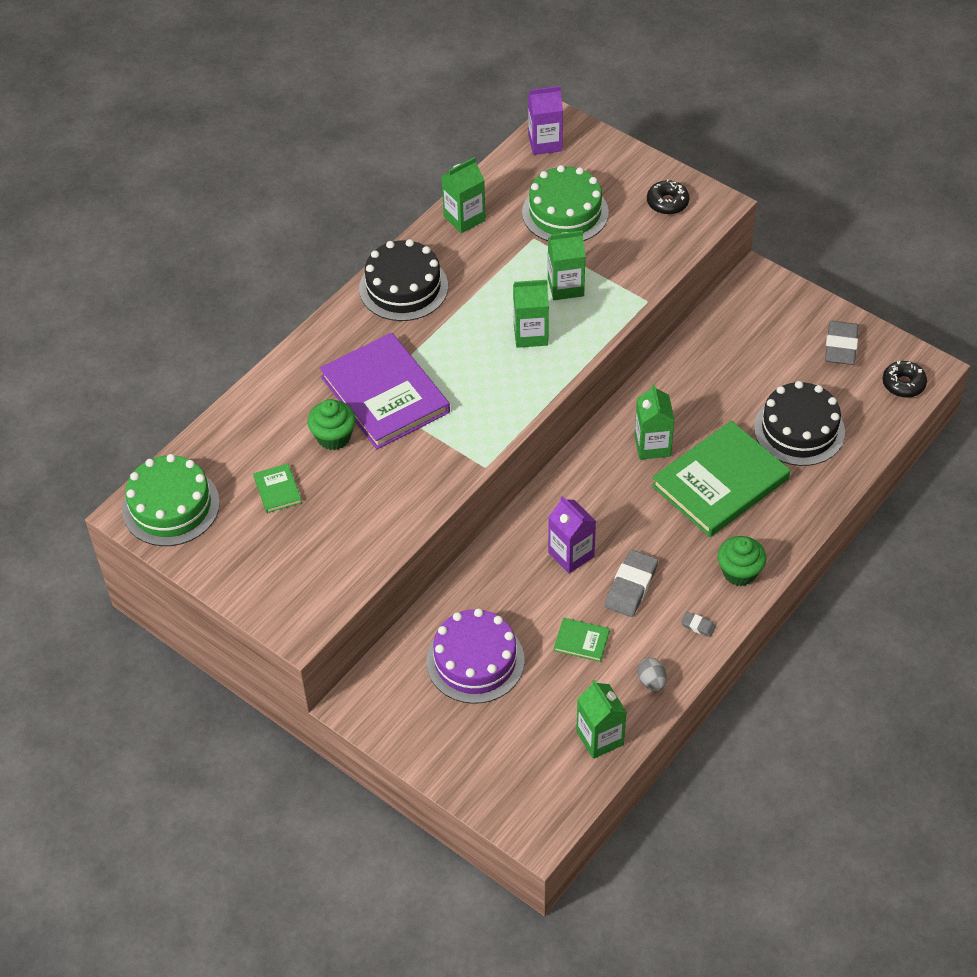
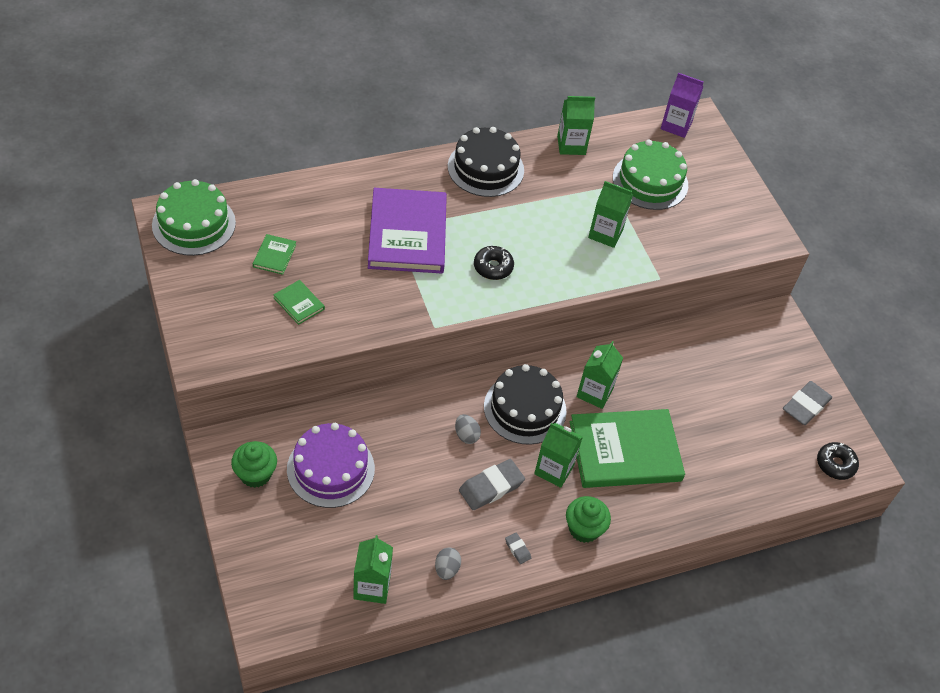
camera: 25 degrees right, 0 degrees up
green cupcake [307,399,356,450] -> green cupcake moved to [231,441,277,488]
green carton [513,280,549,348] -> green carton moved to [534,423,583,488]
purple carton [548,496,596,573] -> grey egg [455,414,481,444]
green book [554,618,610,662] -> green book moved to [273,280,325,325]
black donut [647,179,689,215] -> black donut moved to [474,246,514,280]
black cake [754,381,845,466] -> black cake moved to [484,364,567,444]

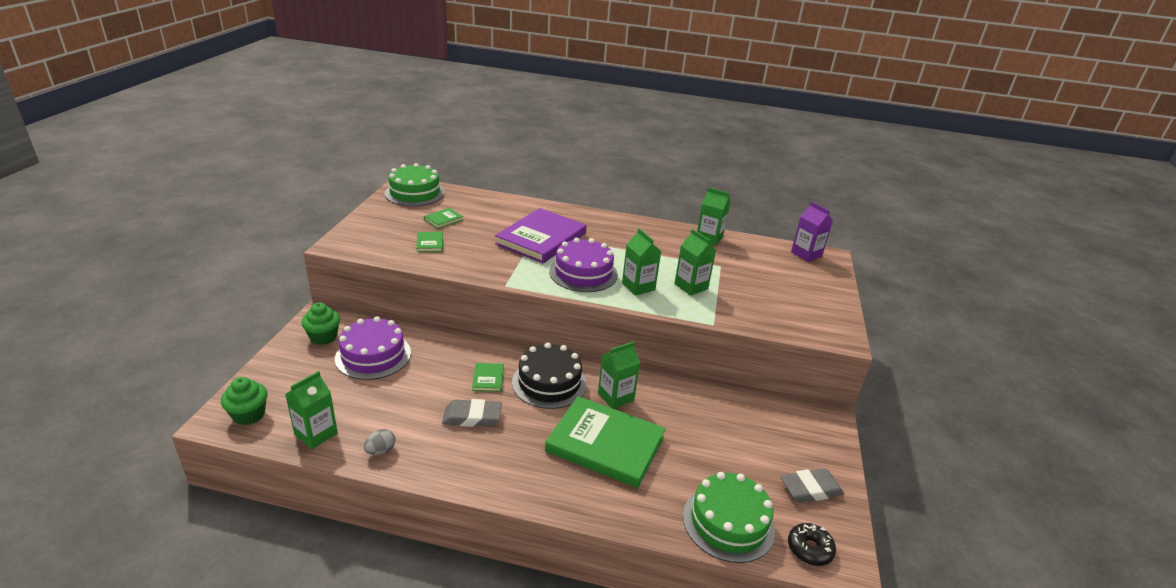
camera: 35 degrees right, 20 degrees down
black cake [448,127,524,197] -> none
grey egg [455,414,481,444] -> green book [472,363,504,392]
black donut [474,246,514,280] -> purple cake [549,238,618,292]
grey eraser [505,533,531,564] -> none
green carton [534,423,583,488] -> green carton moved to [622,228,661,296]
green cupcake [566,496,611,543] -> green cupcake moved to [221,377,267,425]
green cake [613,139,688,210] -> green cake moved to [683,472,775,563]

